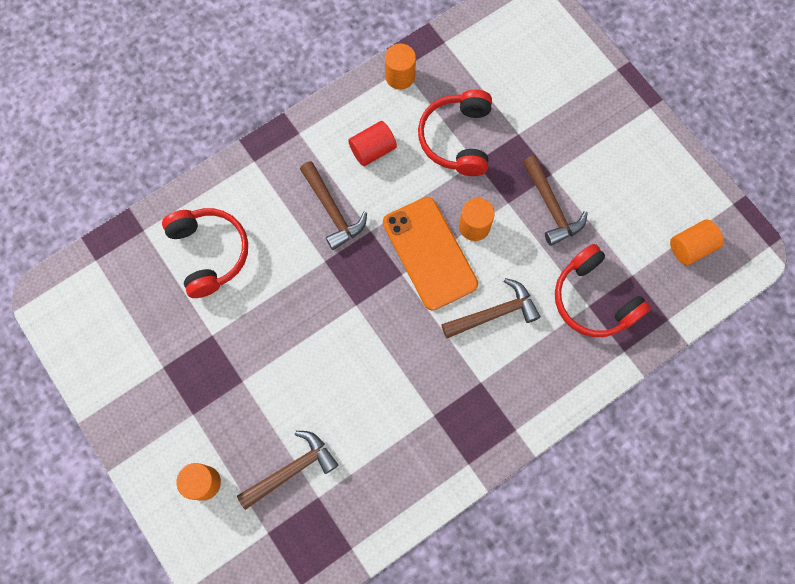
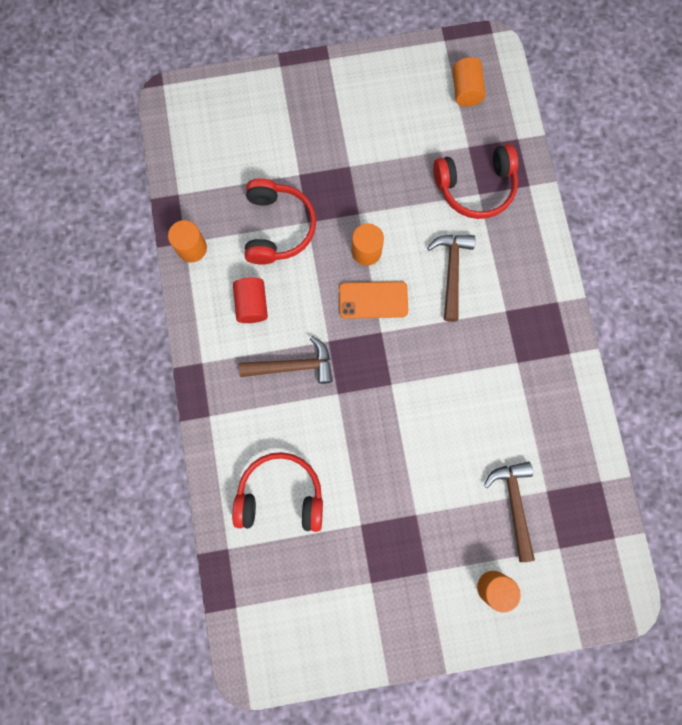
camera: 65 degrees left, 5 degrees up
orange phone [383,197,478,311] -> orange phone [339,281,408,319], size x0.65
red headphones [418,89,492,176] -> red headphones turned 120 degrees counterclockwise [245,178,316,265]
brown hammer [523,155,588,246] -> none

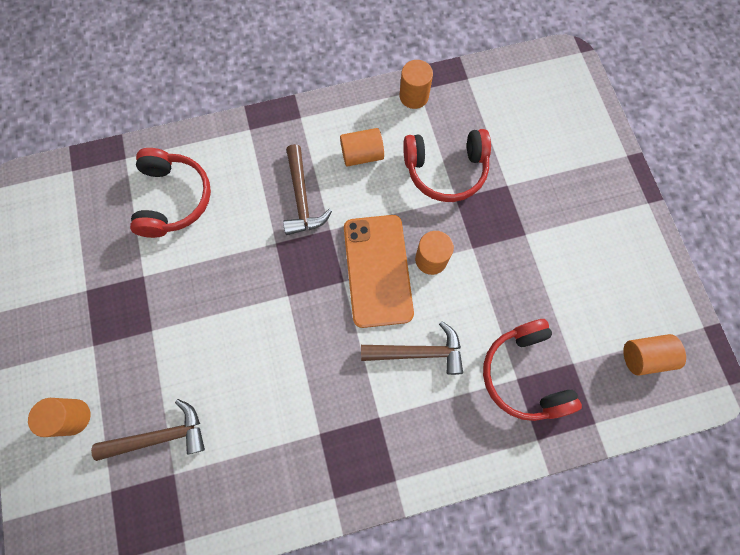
camera: 85 degrees right, 5 degrees down
red cylinder [233,277,268,323] -> orange cylinder [340,128,384,166]
orange phone [339,281,408,319] -> orange phone [344,215,414,328], size x1.53

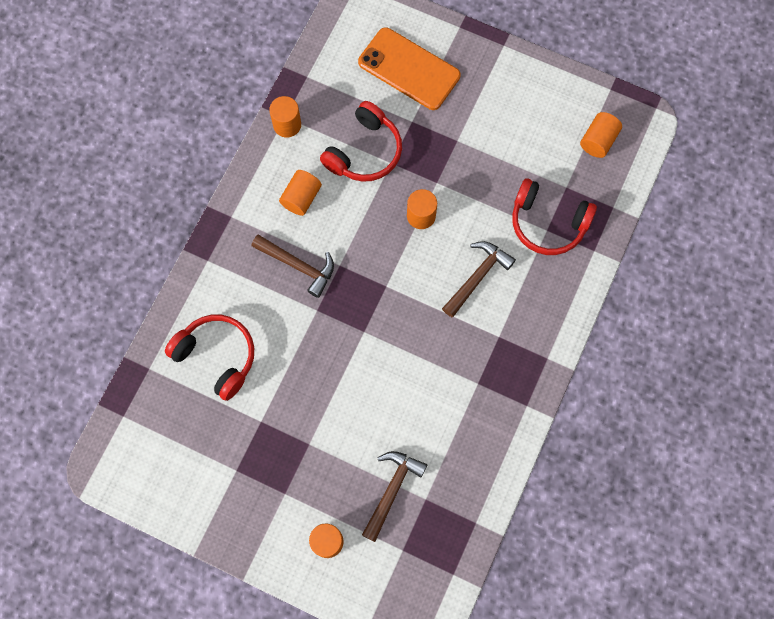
camera: 50 degrees left, 0 degrees up
orange phone [344,215,414,328] -> orange phone moved to [358,27,461,110]

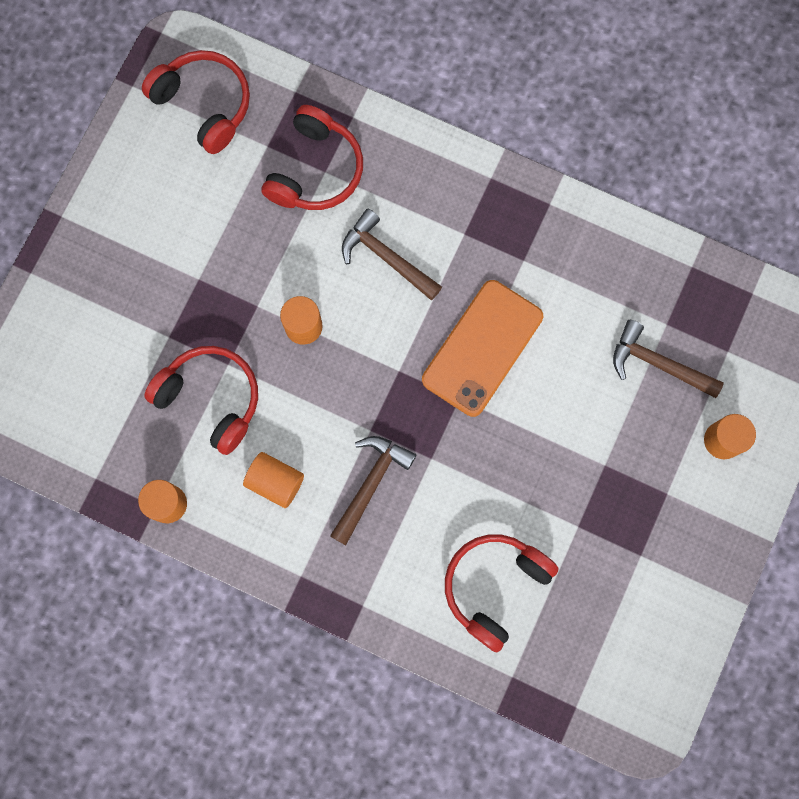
camera: 90 degrees left, 5 degrees up
orange phone [358,27,461,110] -> orange phone moved to [422,280,543,417]
orange cylinder [580,112,622,158] -> red headphones [142,50,250,154]

